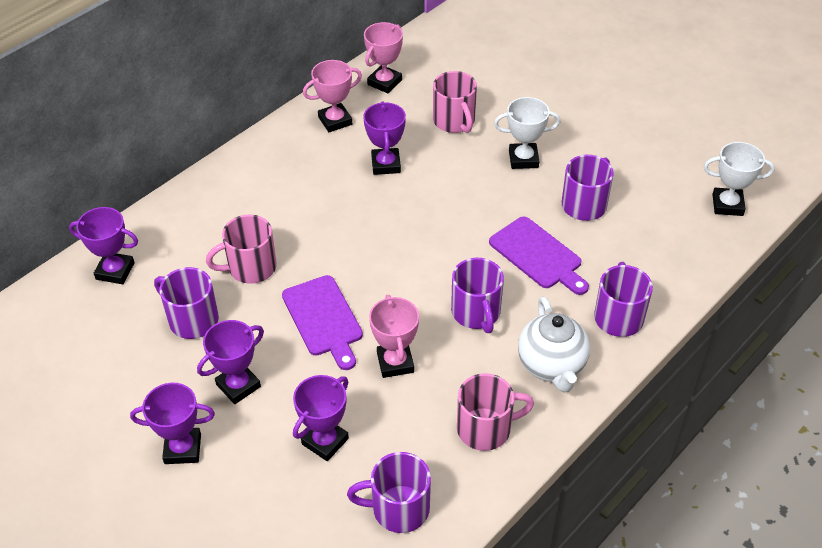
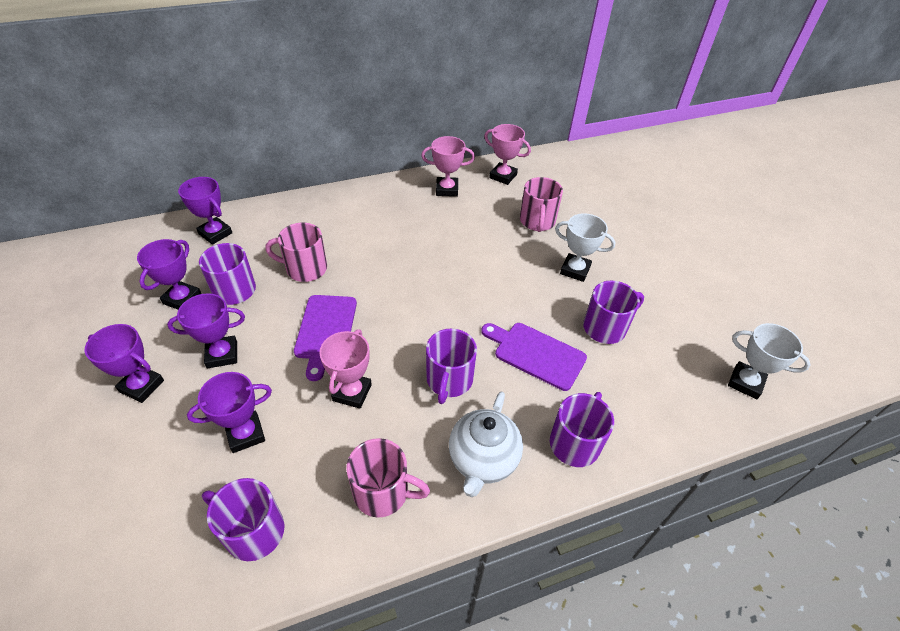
camera: 25 degrees right, 0 degrees up
purple trophy [363,102,406,175] -> purple trophy moved to [137,239,201,310]
pink trophy [364,22,403,93] -> pink trophy turned 60 degrees clockwise [484,124,531,185]
purple cutting board [489,216,589,295] -> purple cutting board turned 135 degrees clockwise [481,323,587,391]

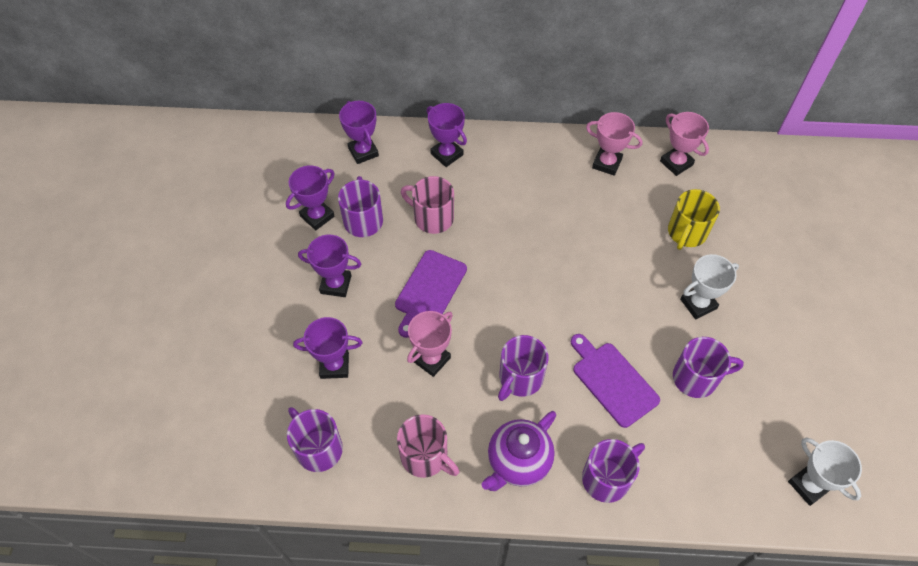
camera: 25 degrees right, 10 degrees up
purple trophy [84,324,164,403] -> purple trophy moved to [427,103,467,167]
white teapot [449,392,523,497] -> purple teapot [482,411,556,491]
pink mug [520,177,563,232] -> yellow mug [668,189,720,250]
white trophy [555,213,615,282] -> white trophy turned 75 degrees counterclockwise [680,254,739,319]

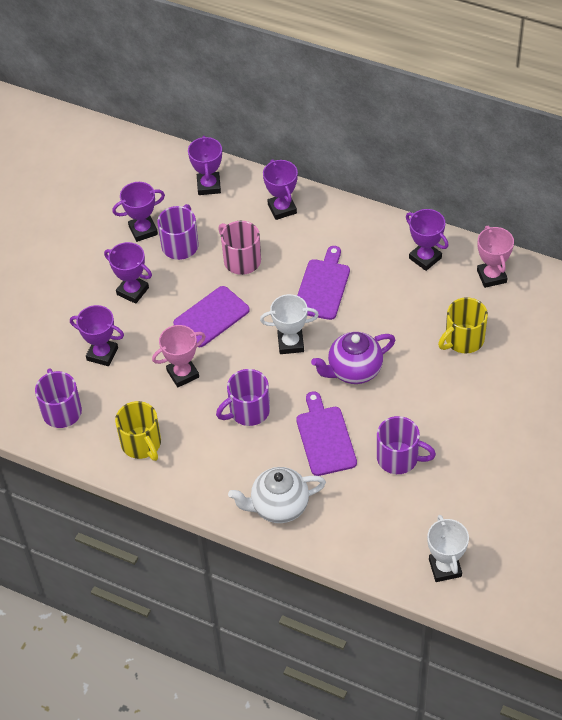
camera: 25 degrees right, 5 degrees down
pink mug [397,414,459,478] -> yellow mug [115,401,161,461]
purple teapot [482,411,556,491] -> purple teapot moved to [311,332,395,384]
purple mug [582,439,645,503] -> white teapot [228,467,326,523]
pink trophy [586,112,642,176] -> purple trophy [406,209,449,271]
white trophy [680,254,739,319] -> white trophy moved to [260,294,319,354]
none -> purple cutting board [297,246,350,320]

